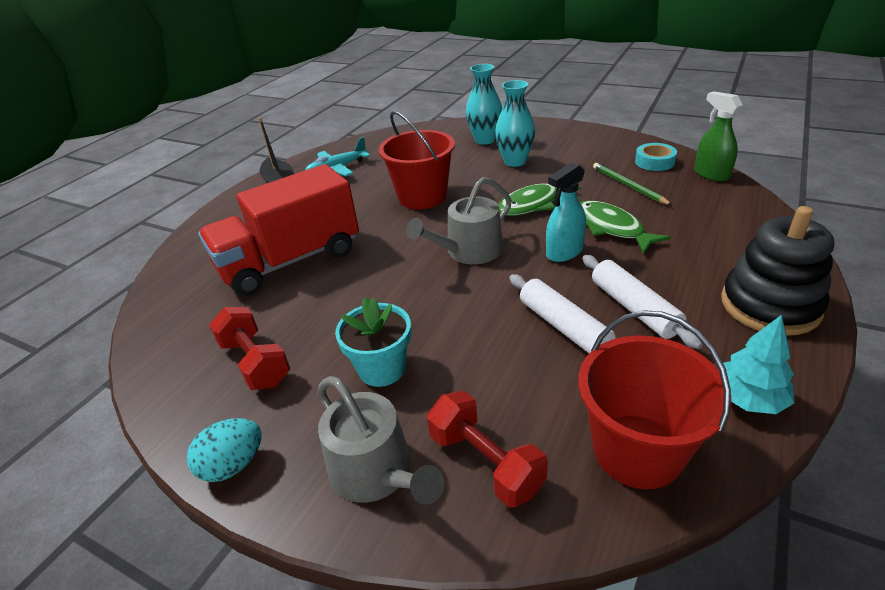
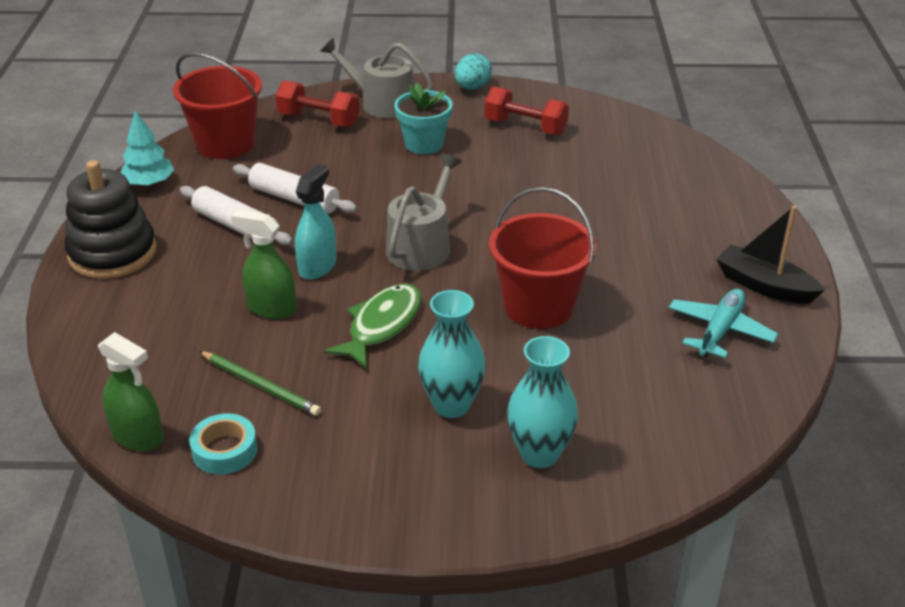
camera: 150 degrees right, 0 degrees up
red truck [198,164,359,296] -> none
green fish [580,201,671,254] -> green spray bottle [231,210,296,319]

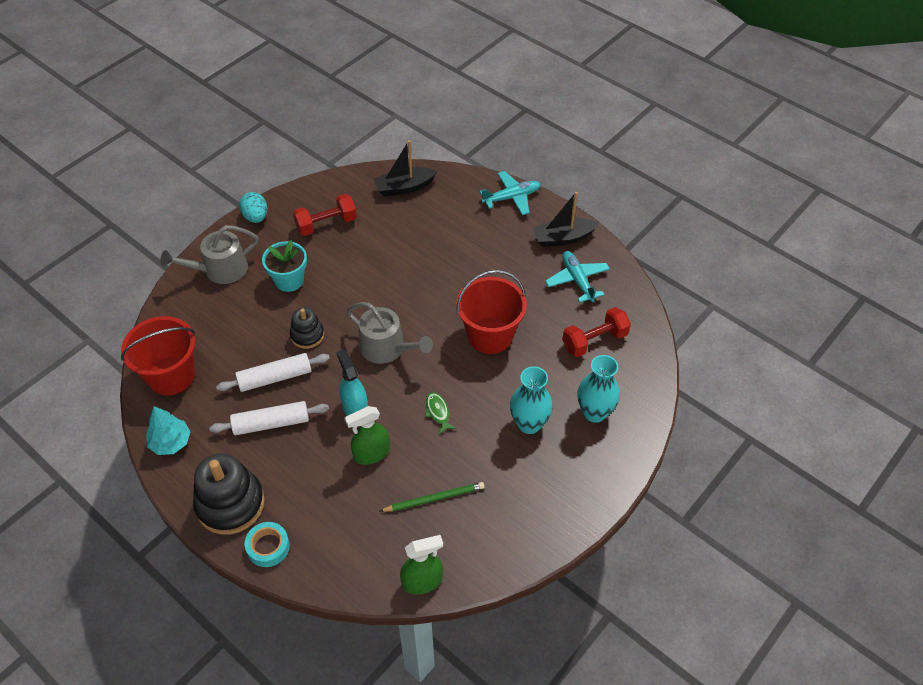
camera: 50 degrees left, 15 degrees up
turquoise tape [189,413,257,475] -> turquoise tape moved to [245,522,290,567]
red dumbbell [275,80,359,127] -> red dumbbell moved to [562,307,631,357]
green fish [324,283,422,369] -> green fish [425,392,456,434], size x0.56
grey watering can [386,154,462,271] -> grey watering can turned 150 degrees clockwise [347,302,433,364]
none -> black stacking toy [290,307,324,349]
none -> black boat [373,140,437,197]
none -> turquoise plane [479,171,541,215]

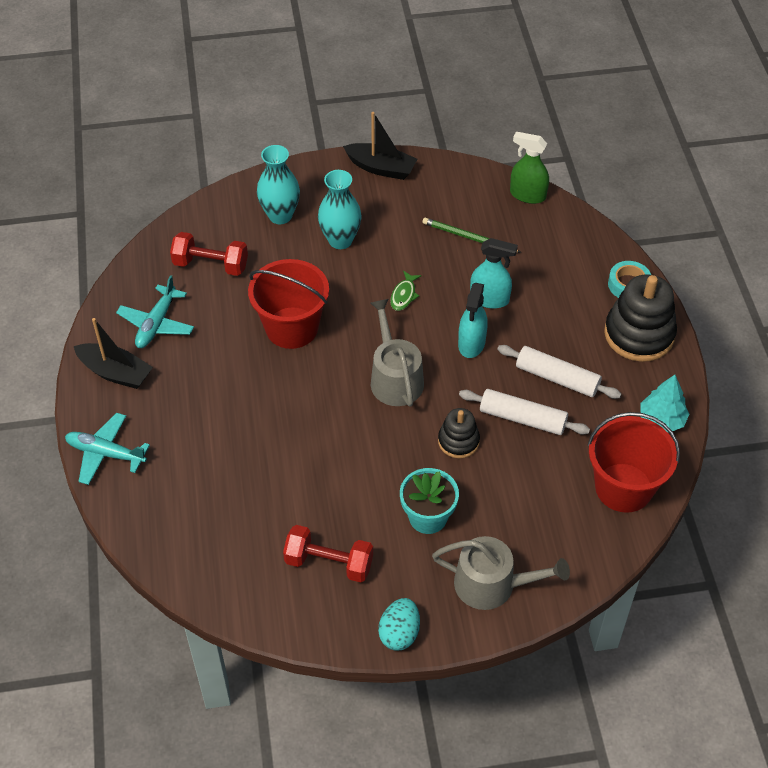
camera: 140 degrees left, 0 degrees up
green spray bottle [345,406,390,465] -> turquoise spray bottle [470,238,518,308]
black boat [373,140,437,197] -> black boat moved to [343,112,417,180]

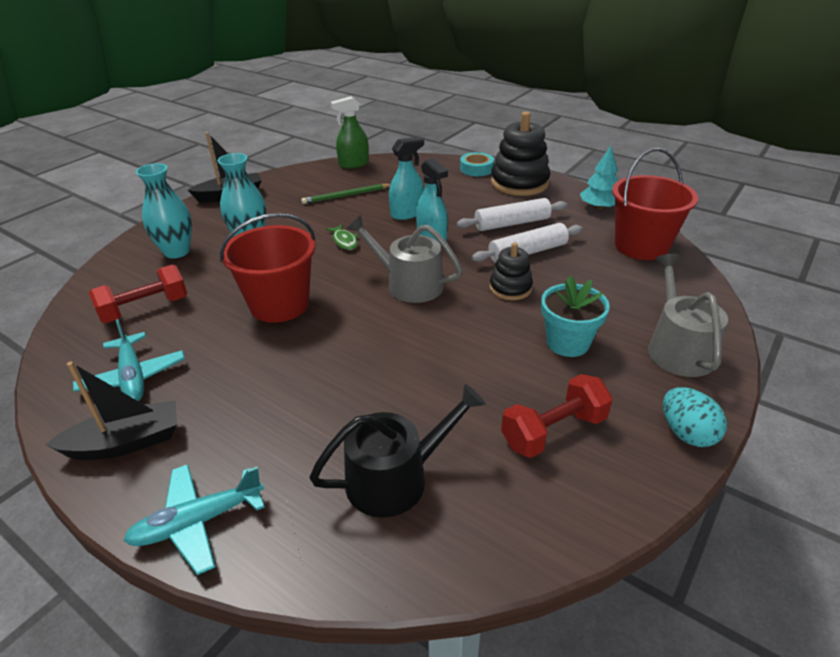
camera: 45 degrees left, 15 degrees down
grey watering can [432,536,570,610] -> grey watering can turned 60 degrees counterclockwise [648,254,728,377]
none -> black watering can [309,384,486,518]

